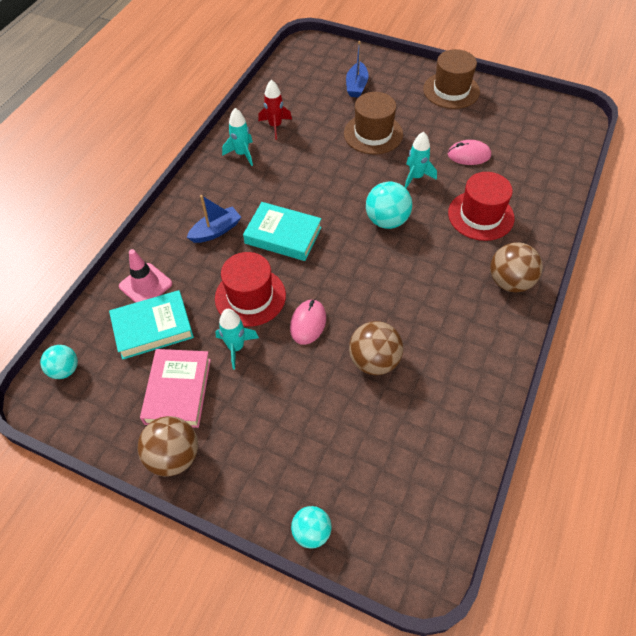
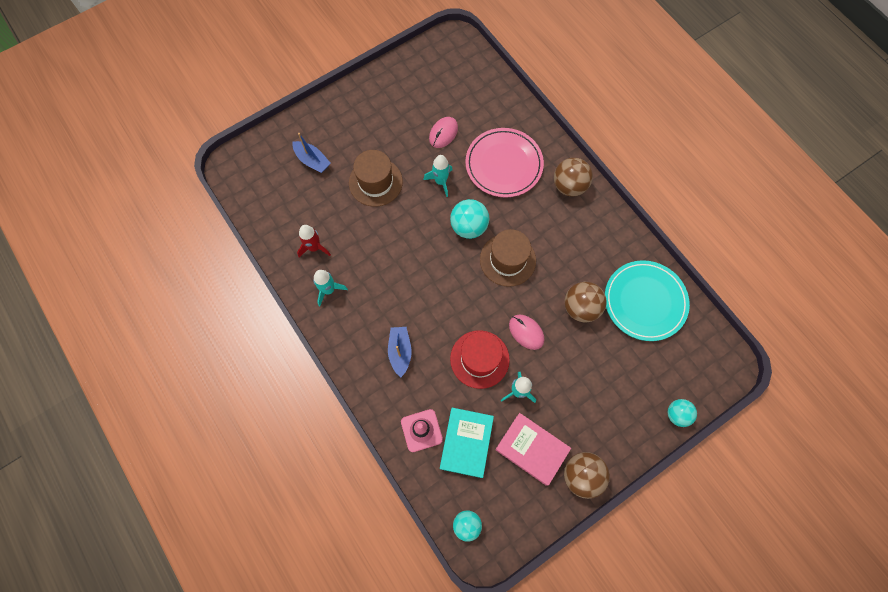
camera: 60 degrees left, 15 degrees up
turquoise book [243,202,322,261] -> none
brown hat [423,49,480,109] -> brown hat moved to [480,229,536,287]
red hat [448,172,515,241] -> pink plate [465,128,544,198]
none -> turquoise plate [605,260,690,341]

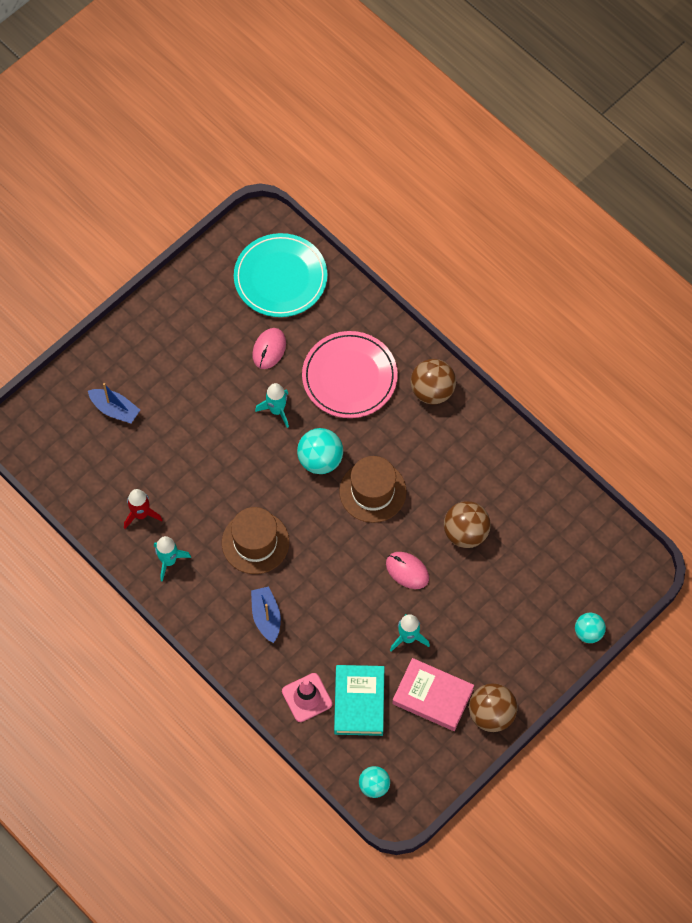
camera: 10 degrees left, 5 degrees down
brown hat [349,150,403,207] -> brown hat moved to [222,507,289,574]
red hat [450,330,510,389] -> none
turquoise plate [605,260,690,341] -> turquoise plate moved to [234,233,327,317]

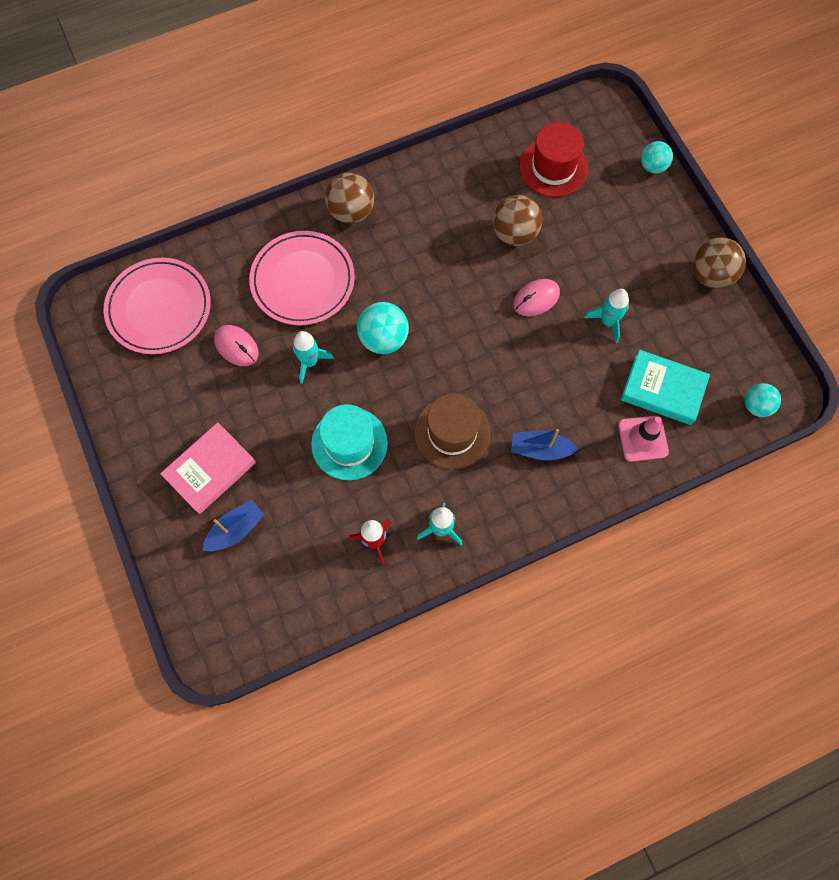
camera: 70 degrees left, 5 degrees up
turquoise plate [234,233,327,317] -> pink plate [104,258,211,354]
brown hat [339,456,407,523] -> none
pink book [392,658,474,731] -> pink book moved to [160,422,256,514]
none -> turquoise hat [311,404,388,480]
none -> red hat [519,122,588,197]

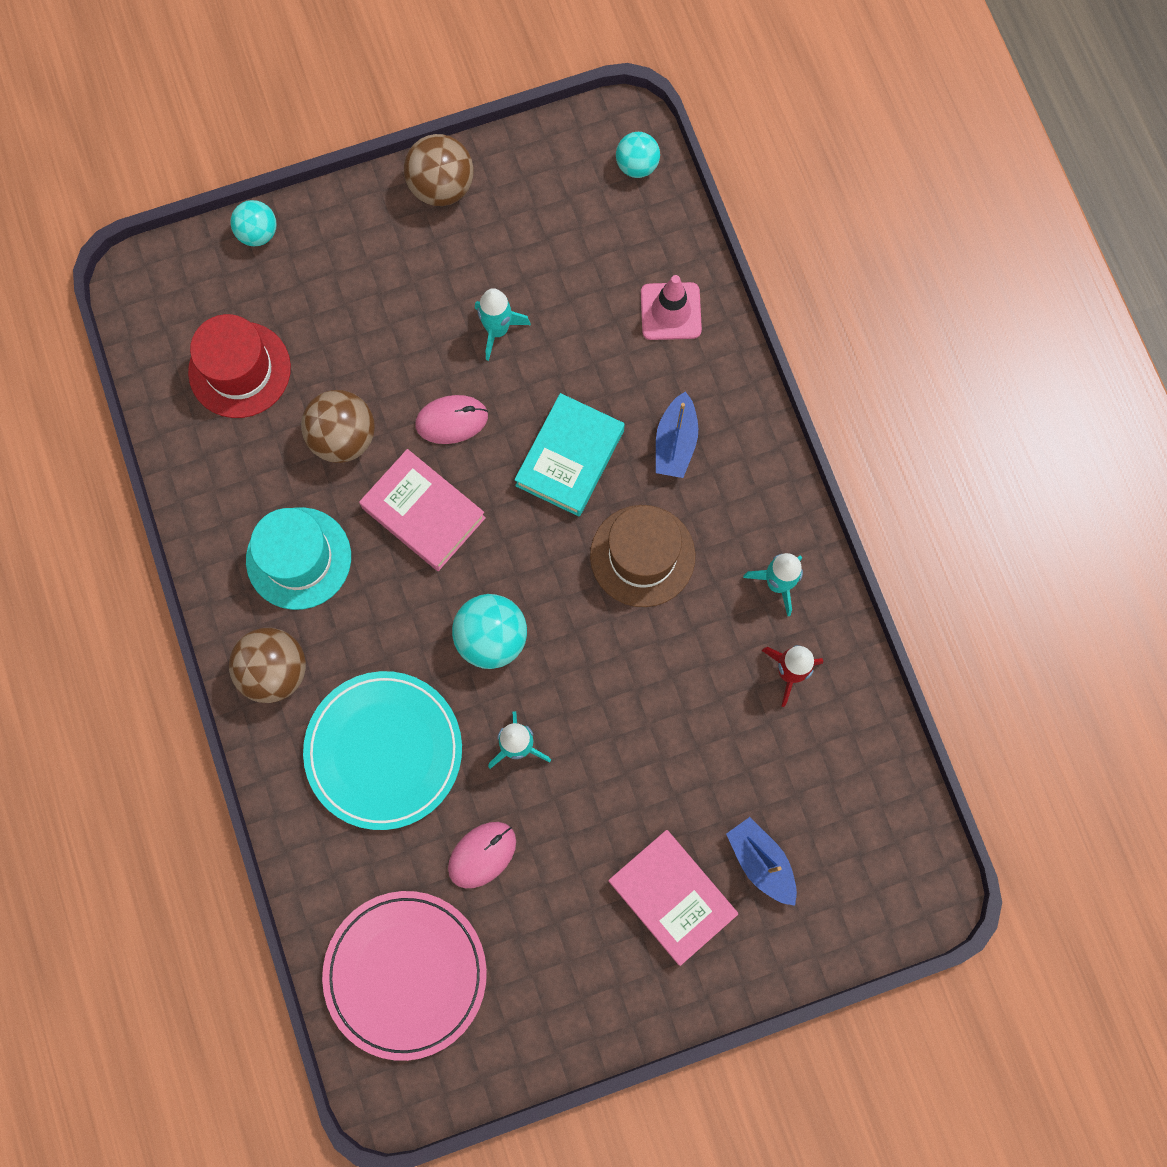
camera: 85 degrees left, 5 degrees up
pink plate [249,231,355,326] -> turquoise plate [303,671,462,830]
turquoise hat [311,404,388,480] -> turquoise hat moved to [246,507,351,610]
pink mouse [513,279,560,317] -> pink mouse turned 75 degrees counterclockwise [415,395,488,444]
turquoise book [621,350,710,425] -> turquoise book moved to [514,393,625,516]
none -> pink book [359,449,486,571]

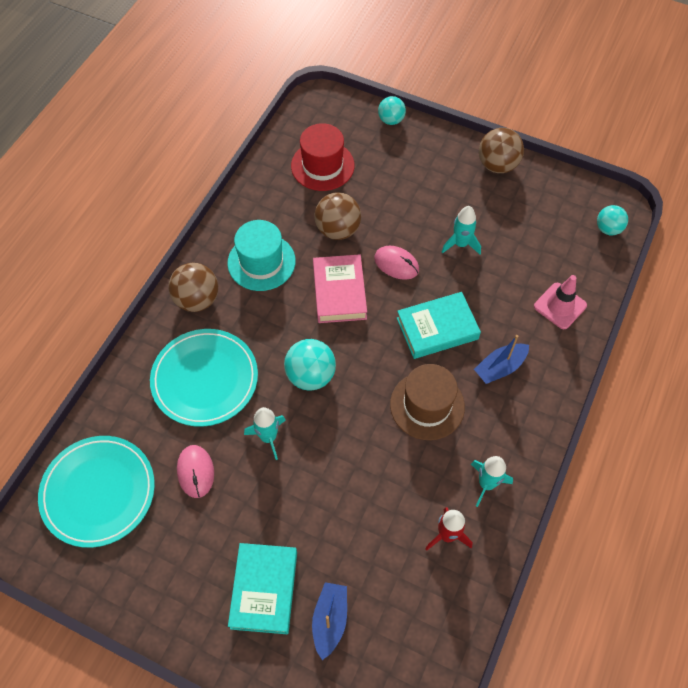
camera: 45 degrees right, 15 degrees down
pink plate [322,891,487,1061] -> turquoise plate [38,436,155,548]
pink mouse [448,822,516,888] -> pink mouse turned 75 degrees clockwise [177,445,214,498]
pink book [608,830,738,966] -> turquoise book [228,543,297,634]

